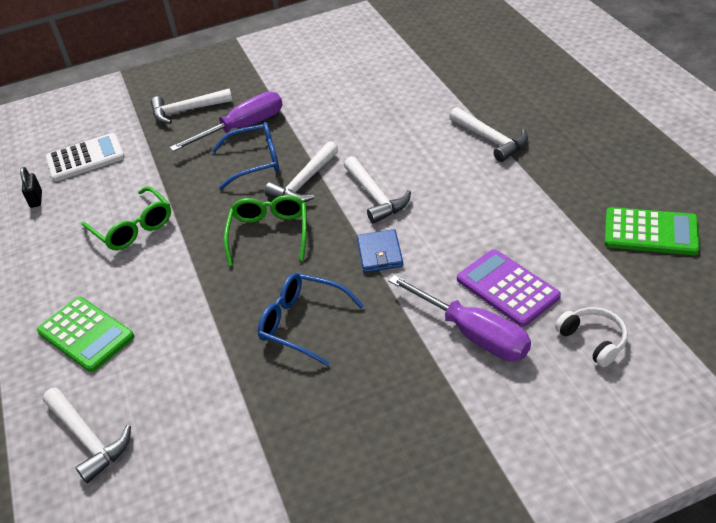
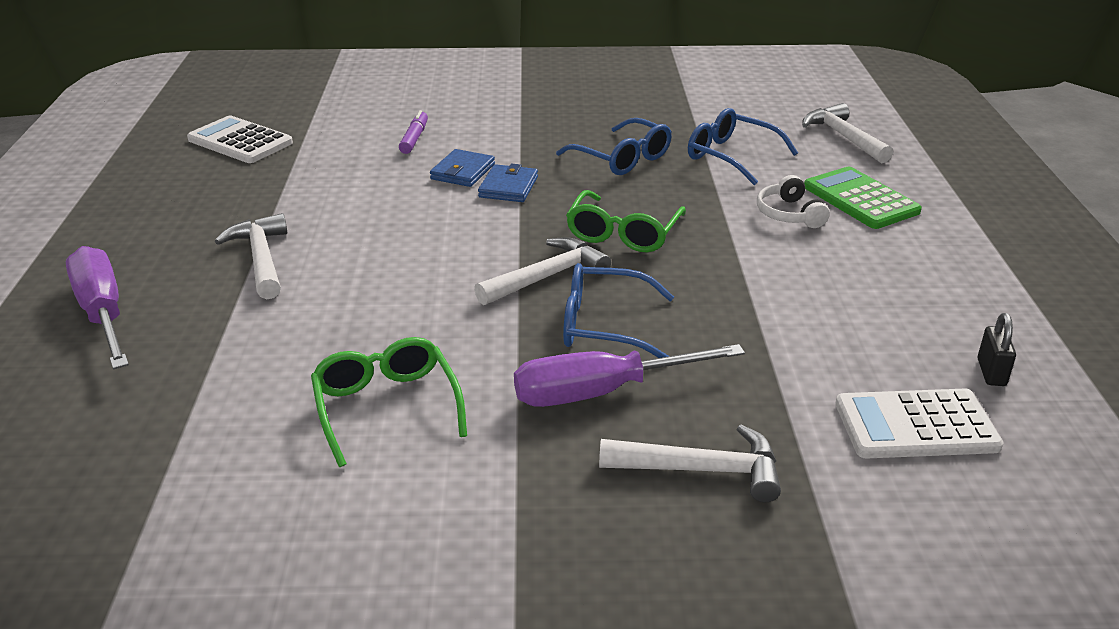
camera: 165 degrees left, 10 degrees down
green glasses [82,186,171,250] -> green glasses moved to [311,337,467,467]
white hammer [344,156,411,224] -> none
purple screwdriver [389,275,531,361] -> purple screwdriver moved to [66,246,129,369]
purple calculator [457,249,561,327] -> purple marker [399,110,428,154]
white headphones [555,307,628,367] -> white headphones moved to [757,175,830,228]
green calculator [605,207,700,255] -> white calculator [187,116,293,163]
none -> blue wallet [430,149,495,187]
none -> blue glasses [688,108,798,185]

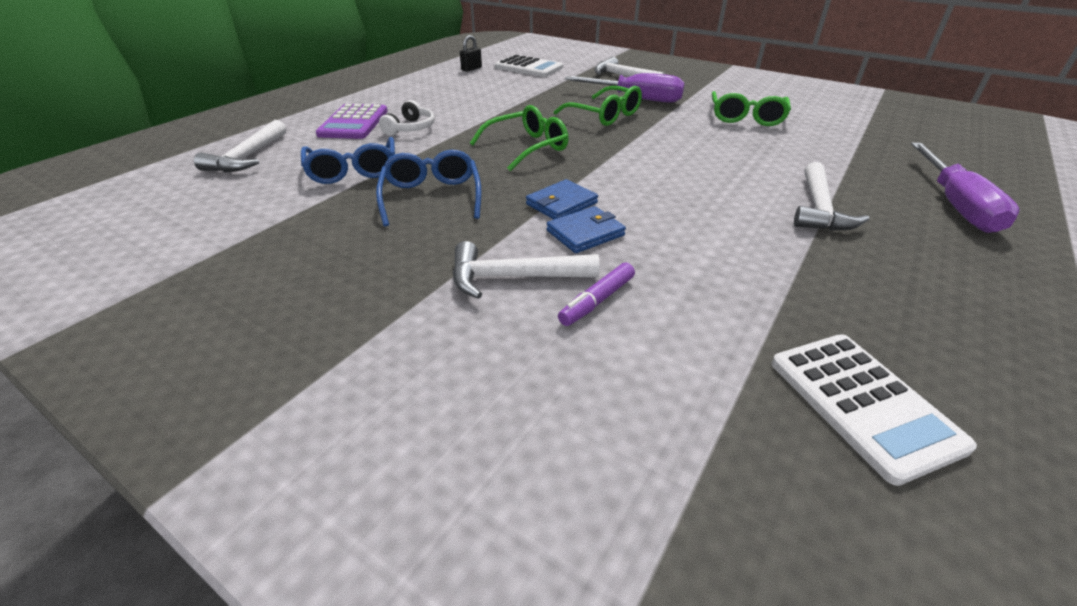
camera: 145 degrees left, 5 degrees up
white hammer [474,237,611,305] -> white hammer moved to [453,241,600,299]
blue glasses [563,263,674,358] -> green glasses [554,86,642,126]
green calculator [804,166,922,229] -> purple calculator [316,104,388,139]

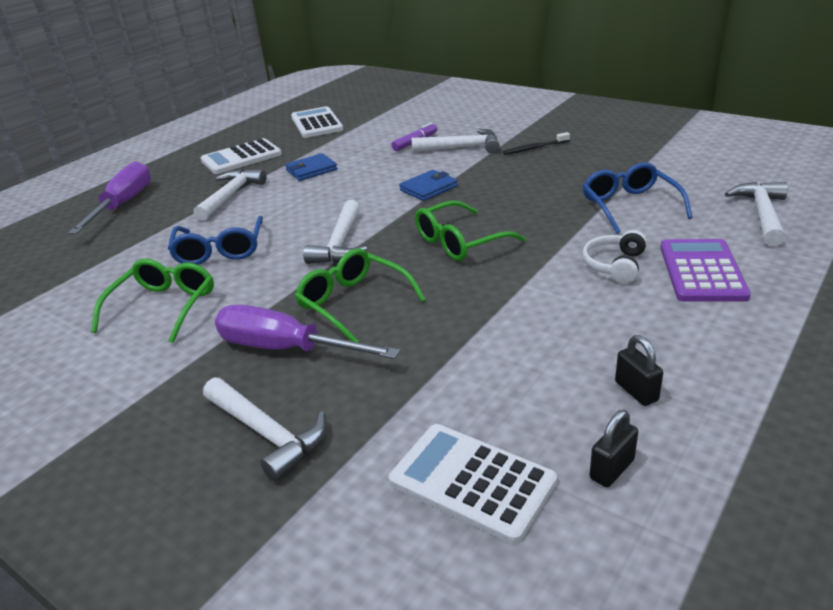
camera: 175 degrees left, 5 degrees down
blue glasses [376,150,481,226] -> blue glasses moved to [168,216,263,265]
blue wallet [547,206,626,253] -> blue wallet moved to [285,153,337,181]
none -> white calculator [201,138,282,174]
none -> white hammer [303,200,367,264]
none -> black toothbrush [503,132,570,155]
none -> black padlock [615,335,663,406]

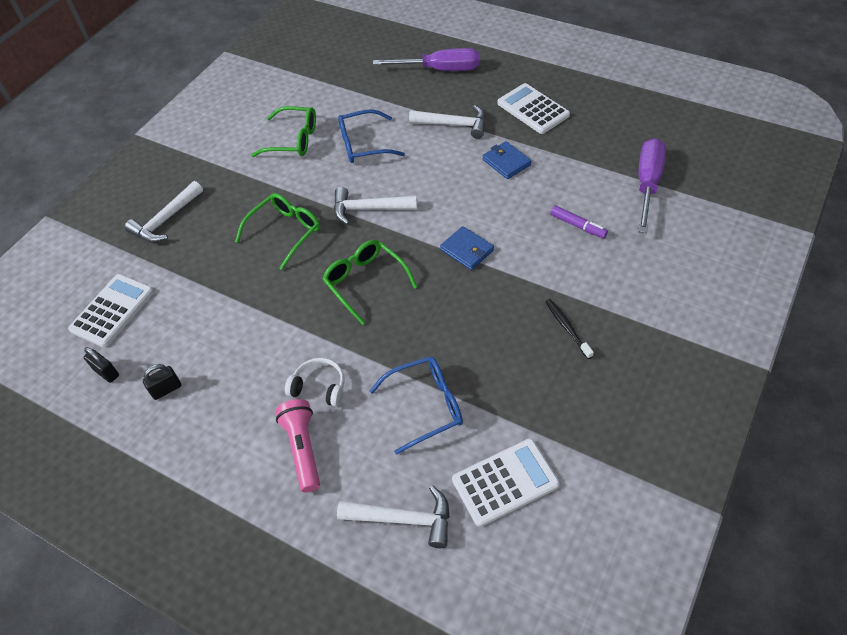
camera: 85 degrees right, 20 degrees up
purple screwdriver [215,305,400,359] -> purple screwdriver moved to [638,138,666,233]
white calculator [291,106,343,138] -> white calculator moved to [452,439,560,527]
white hammer [412,129,500,153] -> none
purple calculator [660,239,751,302] -> pink flashlight [275,399,320,492]

